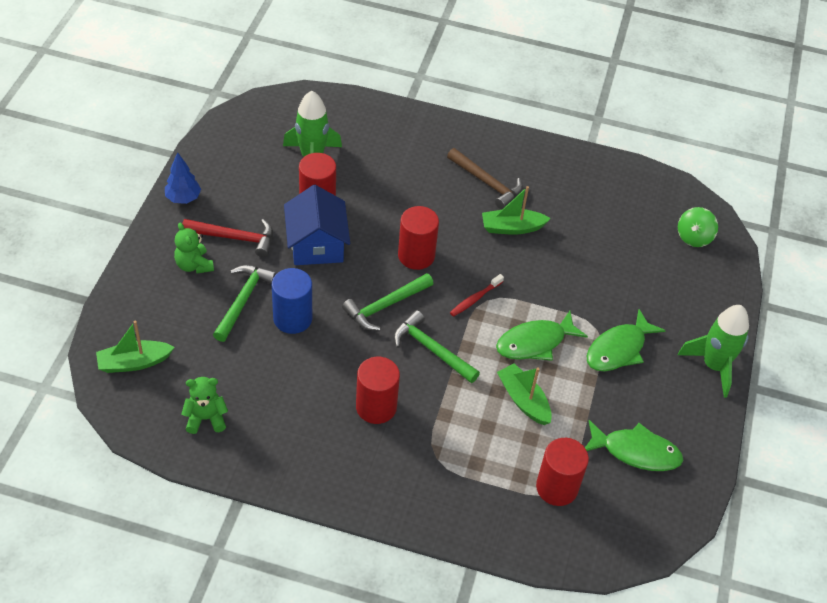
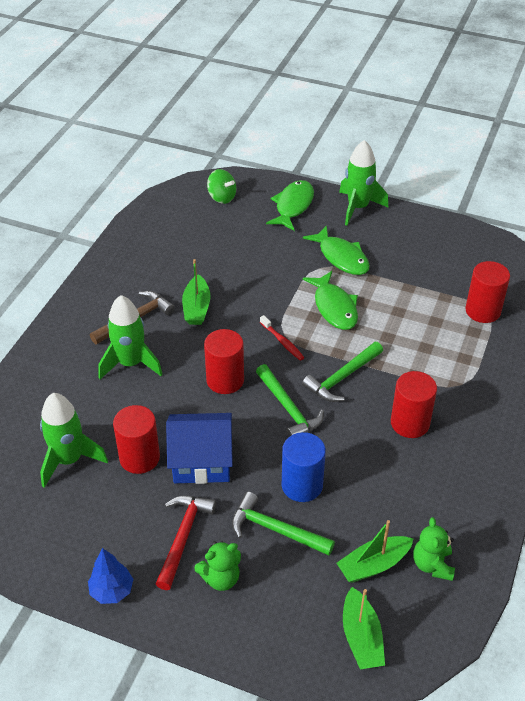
camera: 80 degrees left, 5 degrees down
green boat [497,363,552,425] -> green boat moved to [337,520,414,583]
green fish [585,420,683,471] -> green fish moved to [266,180,314,231]
none -> green rocket [99,295,163,379]

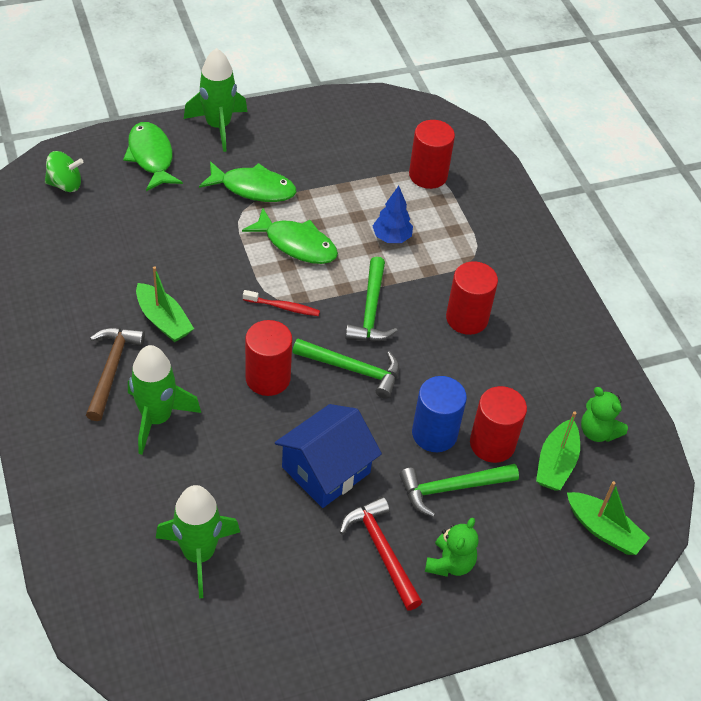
camera: 45 degrees left, 5 degrees up
blue tree [88,548,133,604] -> blue tree moved to [373,186,413,243]
red cylinder [113,405,160,474] -> red cylinder moved to [470,386,527,463]

